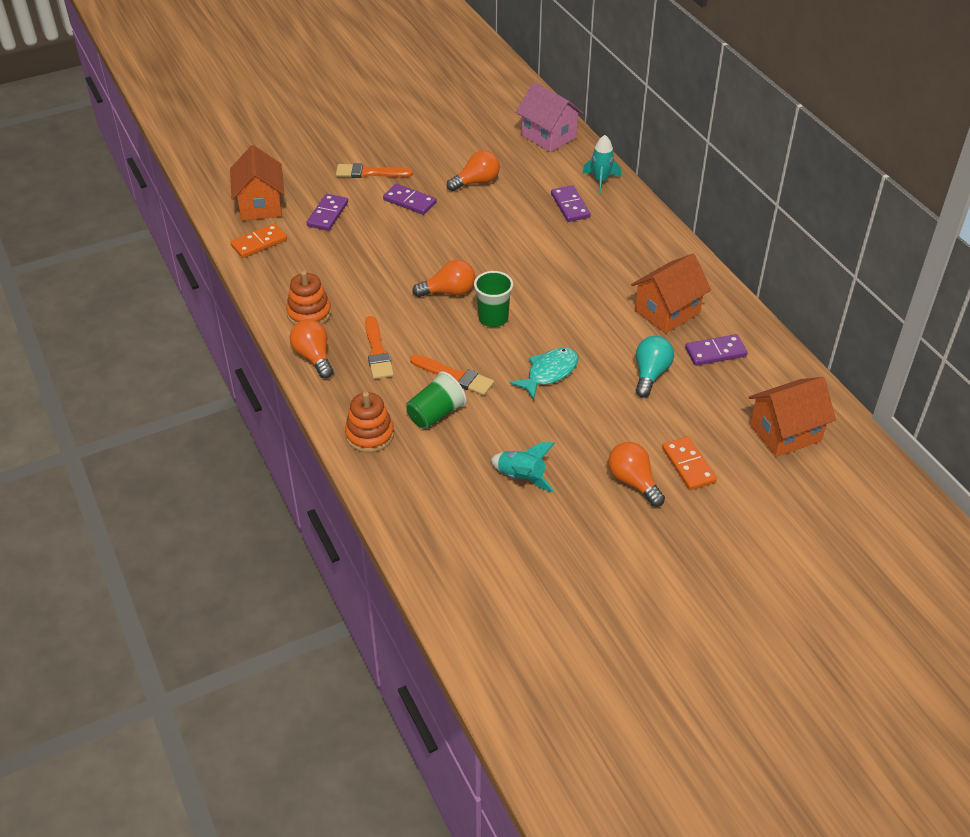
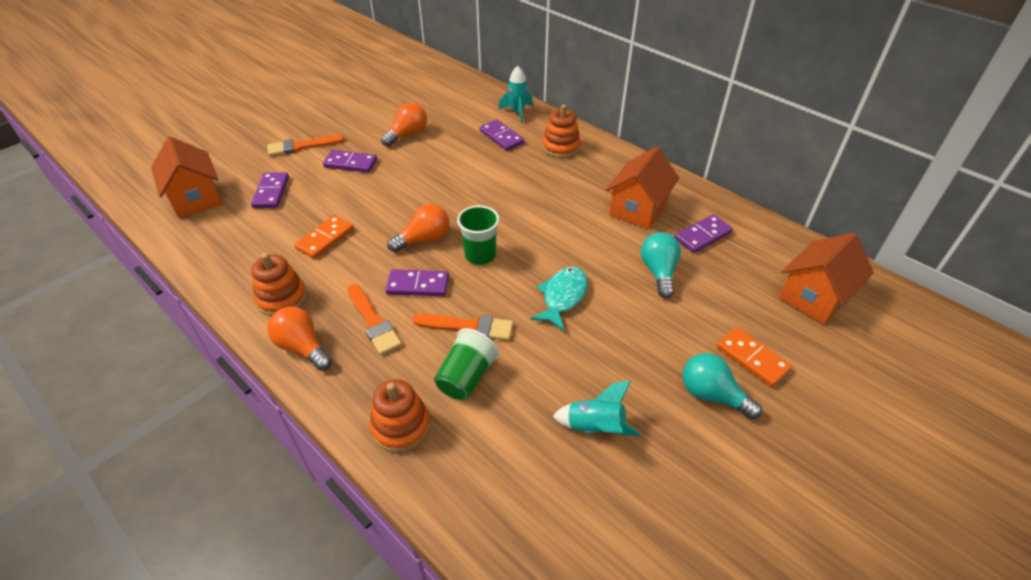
camera: 20 degrees left, 0 degrees up
orange domino [230,223,287,258] -> orange domino moved to [294,215,354,259]
pink house [516,82,584,152] -> none
orange light bulb [608,442,665,507] -> turquoise light bulb [683,353,762,419]
none -> purple domino [385,269,449,296]
none -> orange stacking toy [542,105,581,158]

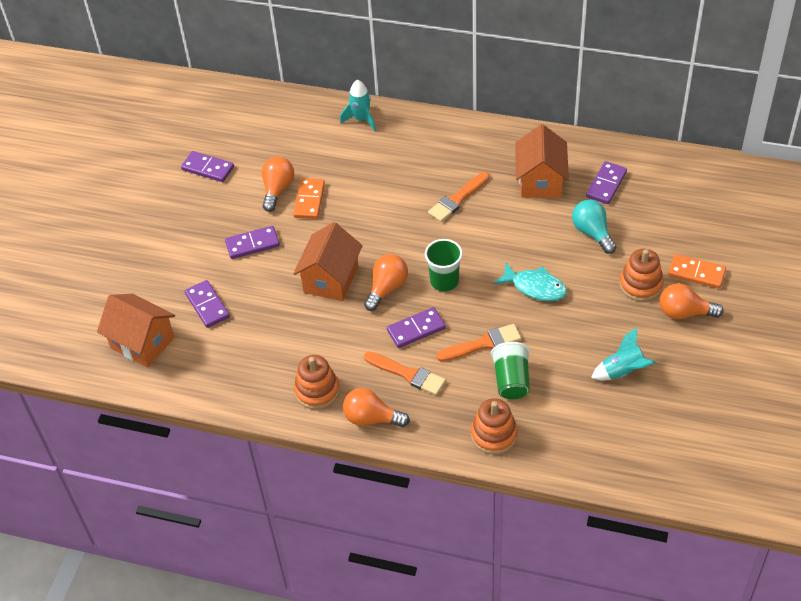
camera: 25 degrees left, 5 degrees up
orange brush [267,135,345,156] -> orange brush moved to [428,172,489,222]
orange domino [294,215,354,259] -> orange domino moved to [293,178,325,219]
purple domino [480,120,524,151] -> purple domino moved to [181,151,234,182]
turquoise fish [530,267,588,331] -> turquoise fish turned 120 degrees clockwise [494,262,567,301]
orange stacking toy [542,105,581,158] -> orange stacking toy moved to [619,249,664,301]
turquoise light bulb [683,353,762,419] -> orange light bulb [659,283,724,319]
orange house [779,233,874,325] -> orange house moved to [293,222,363,301]

